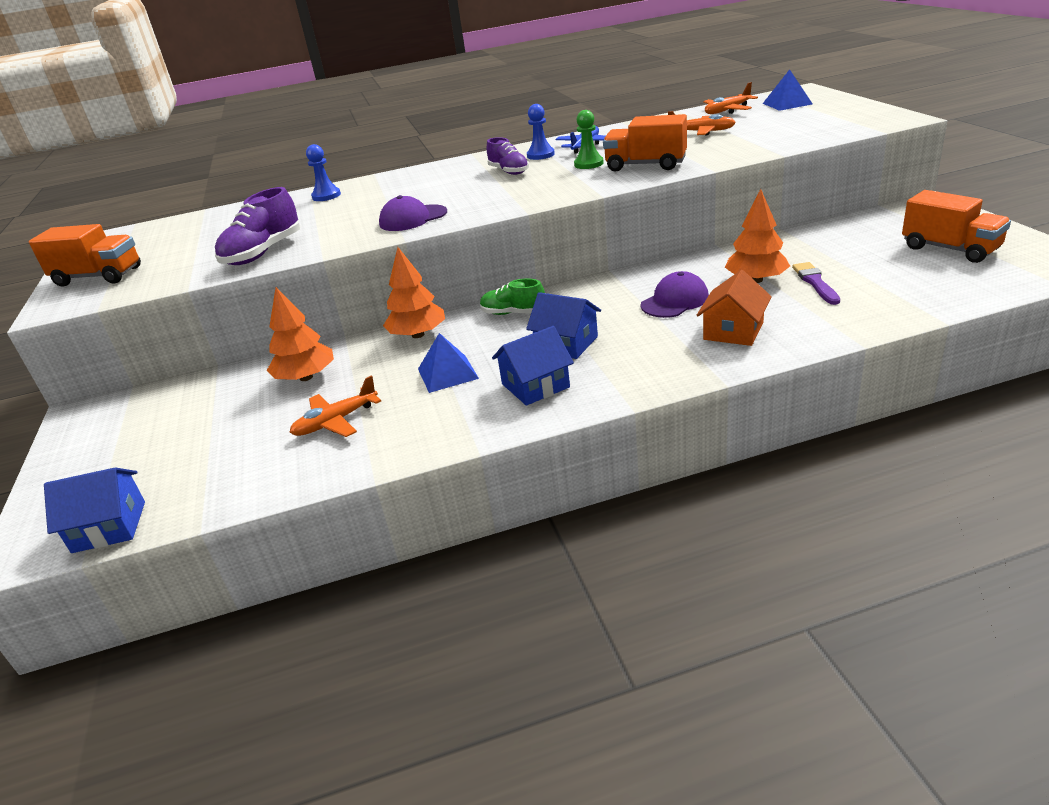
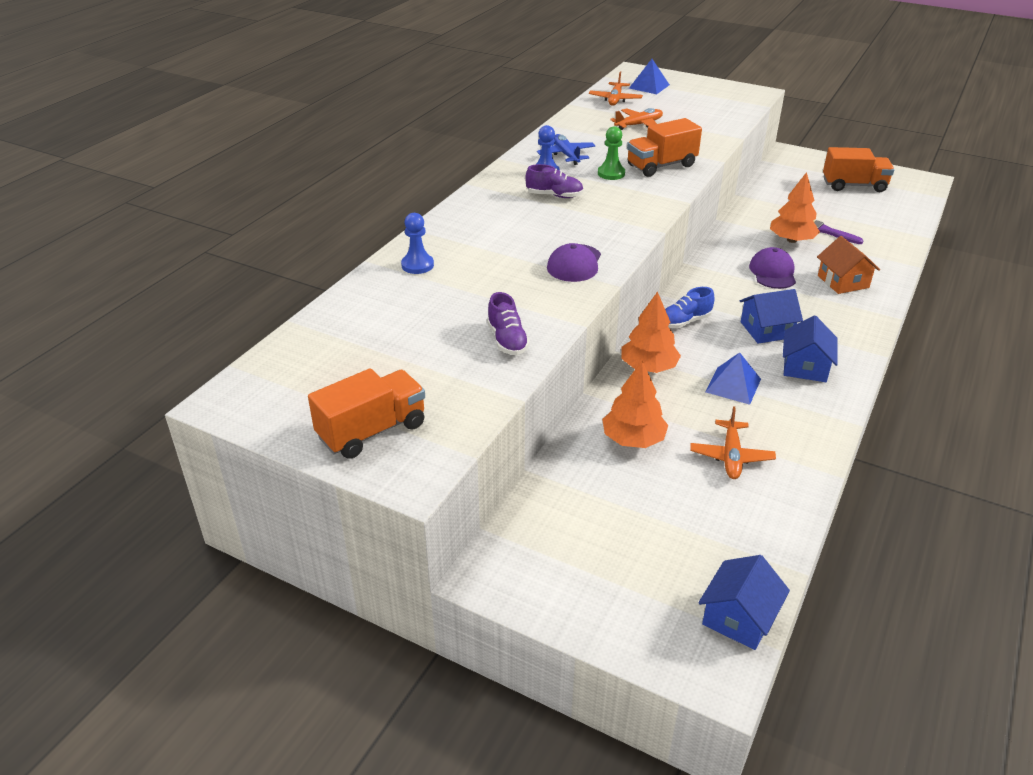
camera: 50 degrees left, 5 degrees up
purple shoe [215,187,300,265] -> purple shoe [487,292,530,355], size x0.66
green shoe [480,278,545,315] -> blue shoe [665,287,714,328]

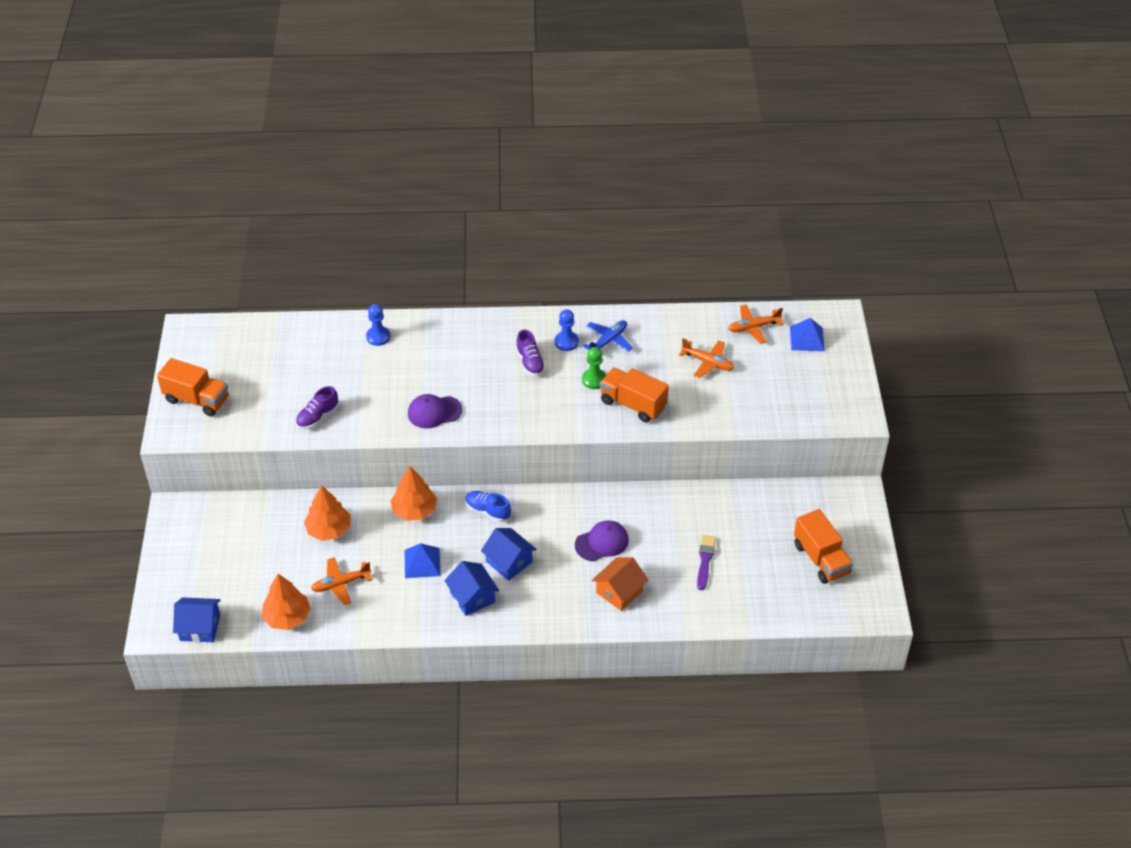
camera: 60 degrees right, 10 degrees up
orange tree [770,172,820,243] -> orange tree moved to [262,574,311,630]
blue house [783,315,838,382] -> blue house turned 75 degrees clockwise [444,561,499,616]

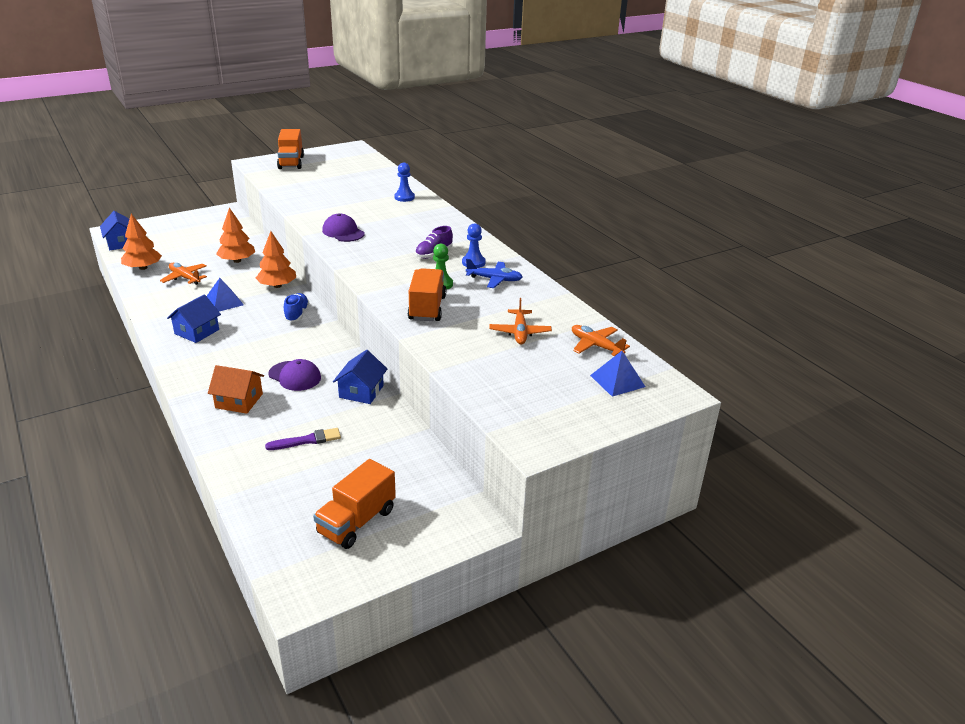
camera: 60 degrees right, 15 degrees down
purple shoe [296,386,339,429] -> none
blue house [481,528,537,581] -> blue house moved to [333,350,387,404]

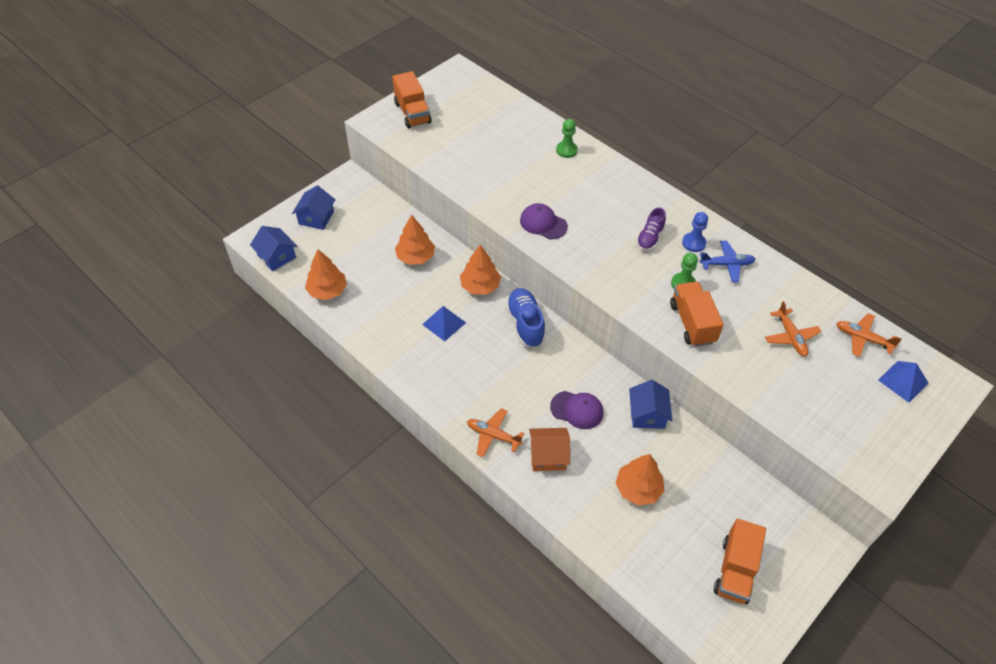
camera: 15 degrees left, 20 degrees up
orange plane [160,263,207,285] -> orange plane moved to [467,408,524,457]
blue house [167,294,221,343] -> blue house moved to [292,185,335,230]
purple brush [265,428,341,450] -> orange tree [616,454,665,506]
blue shoe [284,293,309,322] -> blue shoe [506,288,546,347], size x1.52
blue pawn [394,162,415,202] -> green pawn [556,119,578,158]

